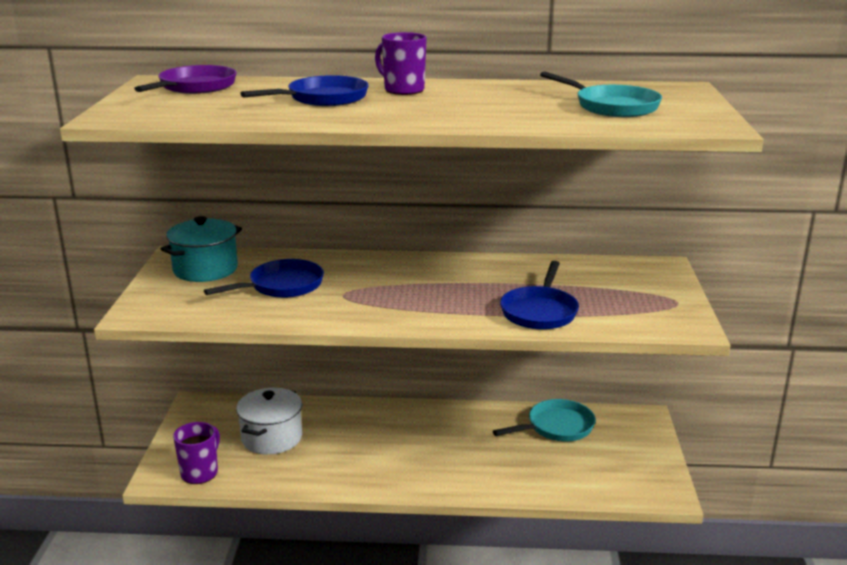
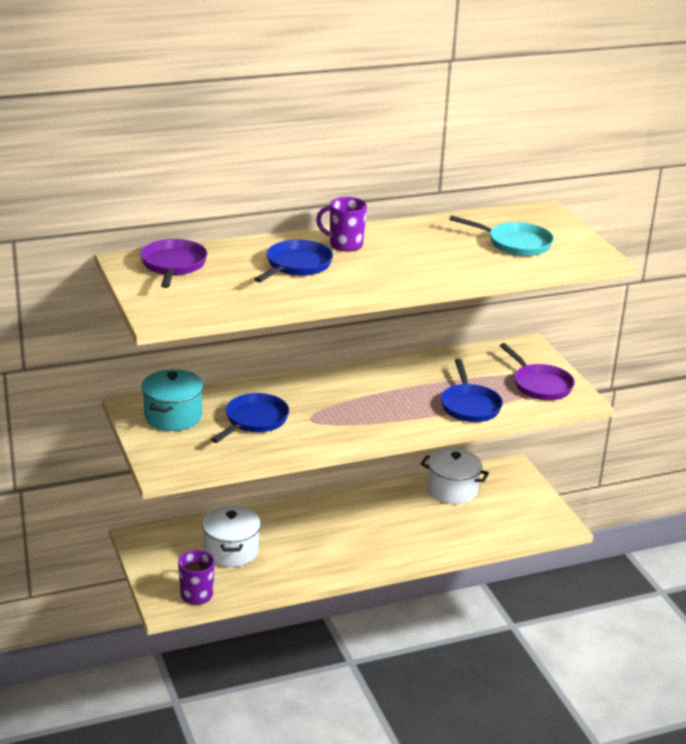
camera: 25 degrees left, 5 degrees up
turquoise pan [493,399,596,441] -> white pot [421,448,489,504]
none -> purple pan [500,343,575,400]

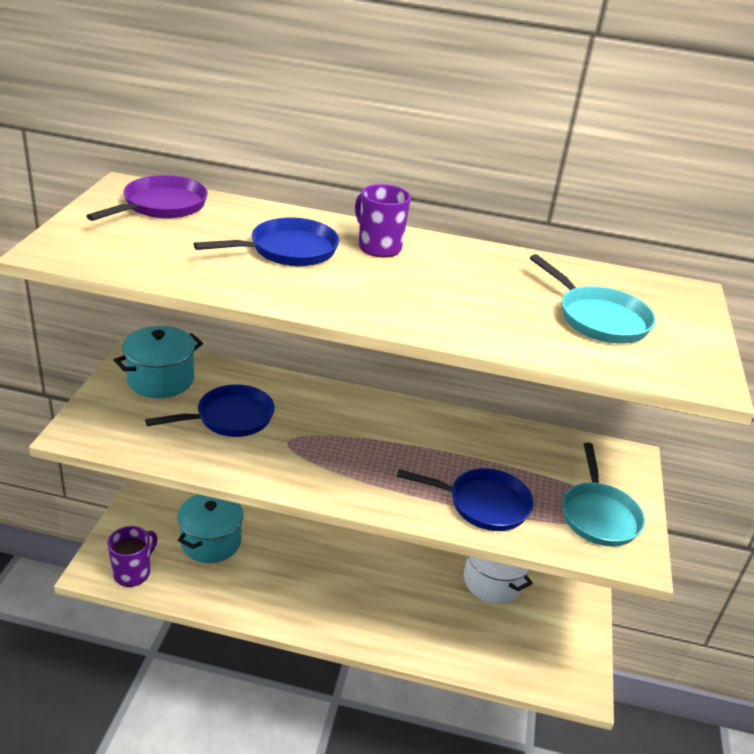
camera: 30 degrees right, 5 degrees up
white pot [202,506,261,567] -> turquoise pot [178,494,244,563]
blue pan [441,359,503,422] -> blue pan turned 105 degrees counterclockwise [397,468,534,531]
purple pan [500,343,575,400] -> turquoise pan [562,443,645,546]

